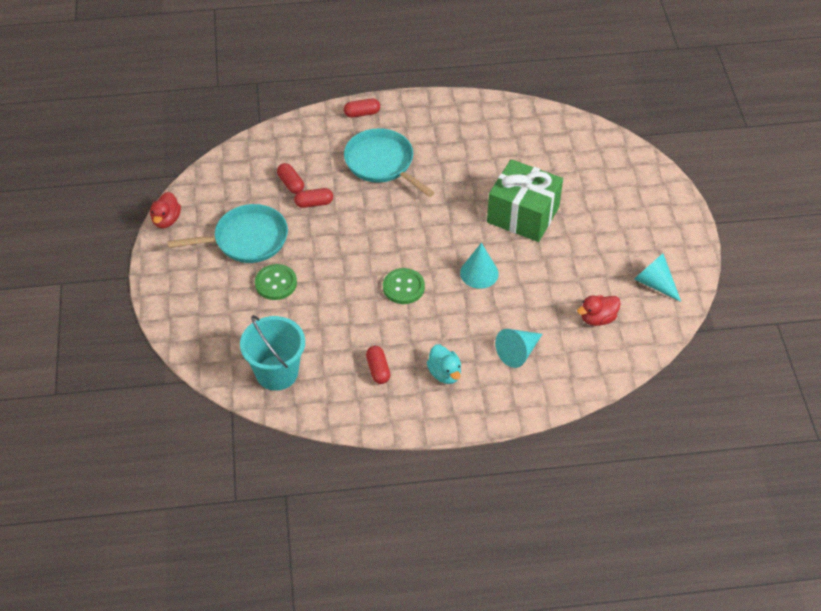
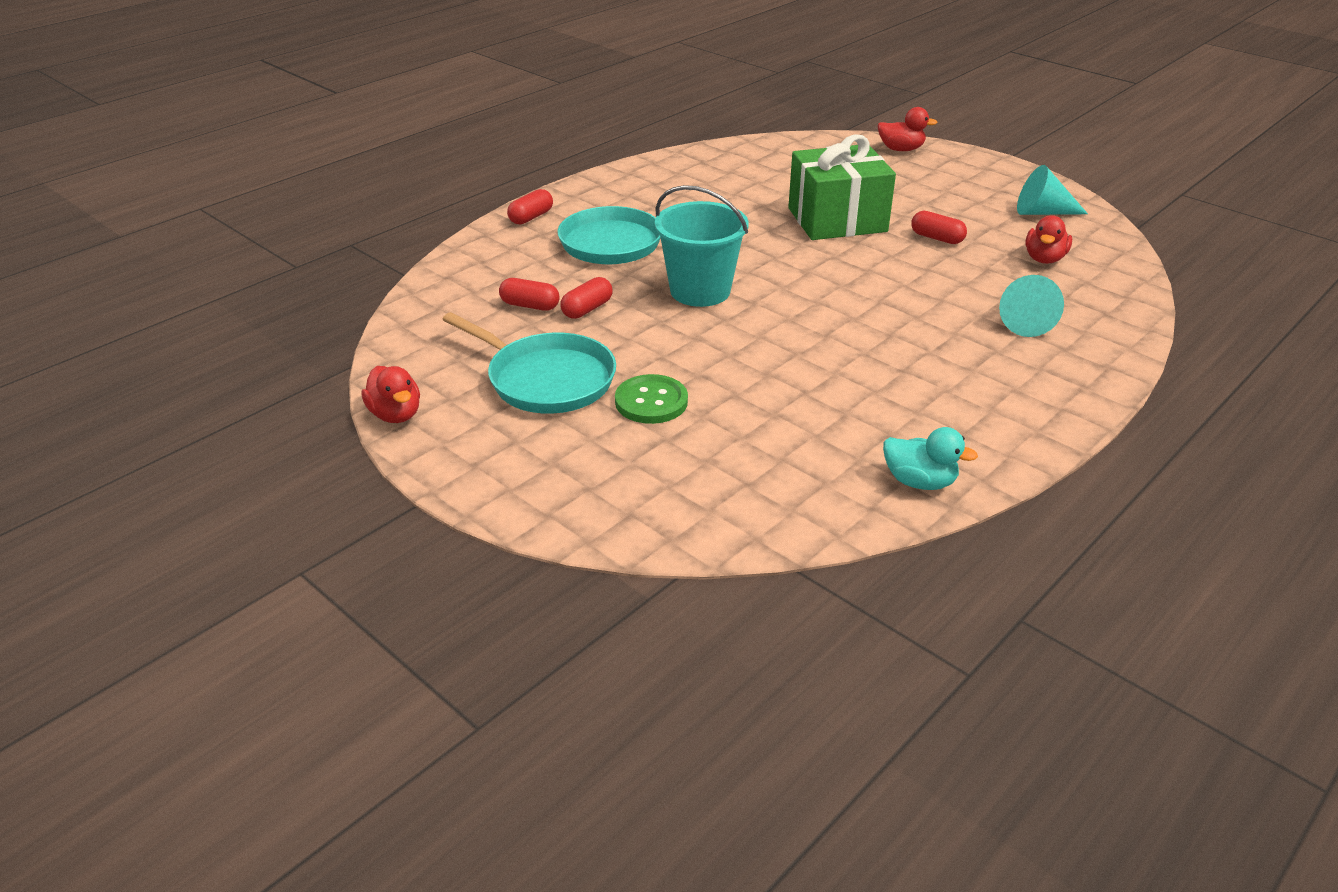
camera: 40 degrees left, 15 degrees down
turquoise pan [168,204,288,263] -> turquoise pan turned 90 degrees clockwise [442,312,616,414]
turquoise bucket [240,315,305,391] -> turquoise bucket moved to [655,185,749,307]
red capsule [366,346,390,384] -> red capsule moved to [911,211,967,244]
green button [383,268,425,304] -> none
turquoise duck [427,345,461,384] -> turquoise duck moved to [883,427,978,490]
turquoise cone [460,243,499,289] -> none
none -> red duck [877,107,938,151]

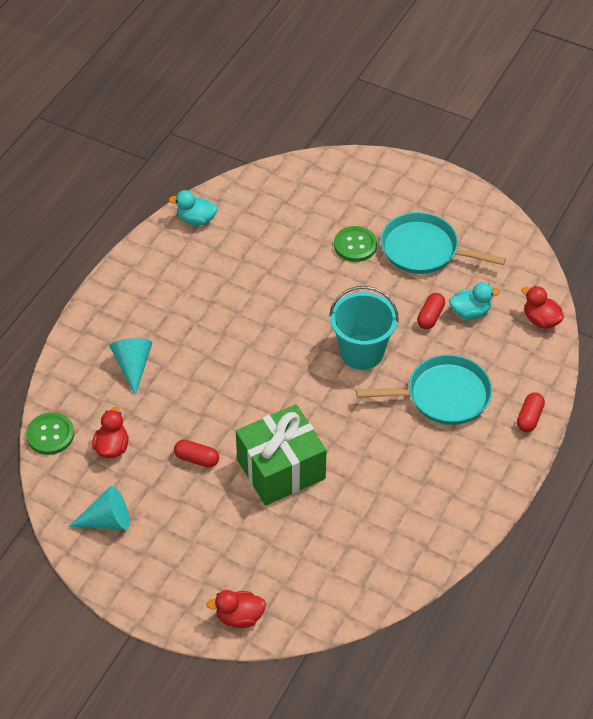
camera: 165 degrees right, 15 degrees up
red duck [361,366,420,423] -> red duck moved to [521,286,564,329]
red capsule [499,278,560,311] -> turquoise duck [449,282,500,320]
none -> green button [26,412,74,455]

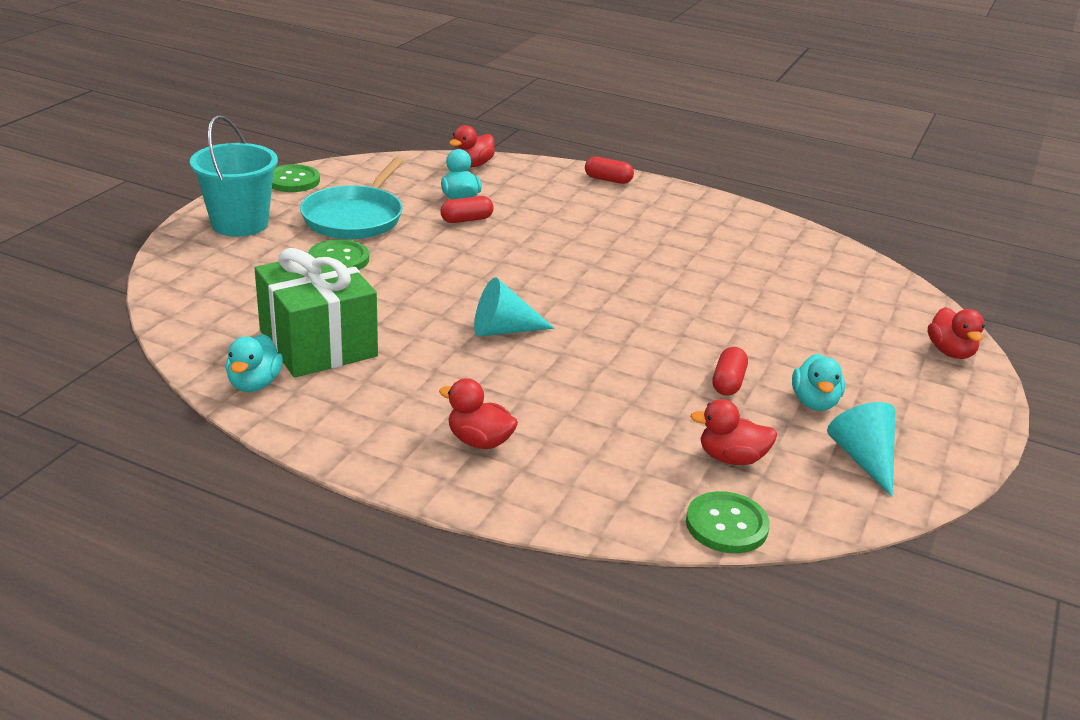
camera: 95 degrees left, 20 degrees down
turquoise cone [110,338,152,396] -> turquoise cone moved to [474,277,555,337]
green gift [236,404,326,506] -> green gift moved to [255,248,378,377]
turquoise bucket [329,286,399,370] -> turquoise bucket moved to [190,115,278,237]
turquoise pan [356,354,492,425] -> none
red capsule [417,293,445,329] -> red capsule turned 45 degrees counterclockwise [440,196,494,223]
none -> green button [272,164,320,192]
none -> red duck [439,378,518,449]
none -> turquoise duck [792,354,845,411]

